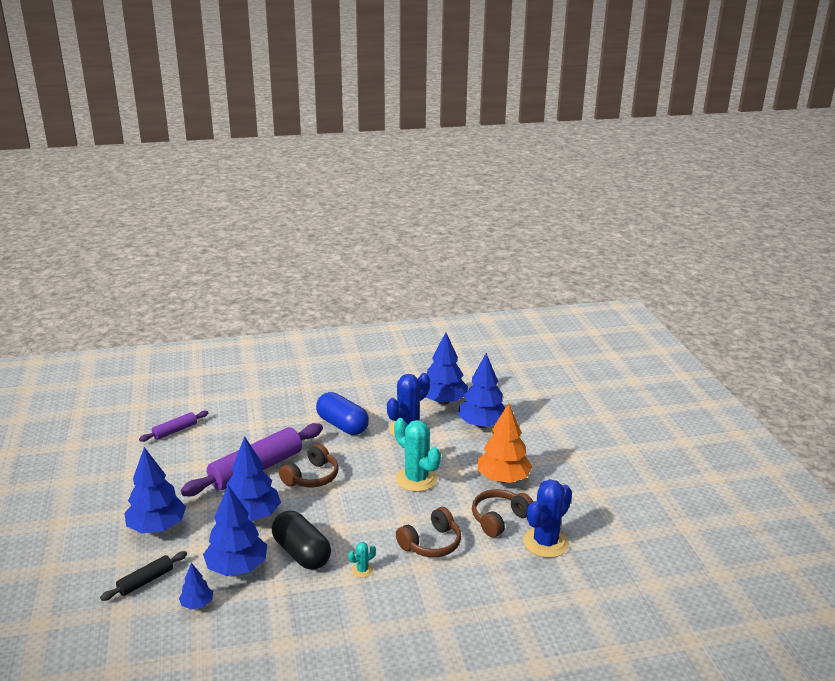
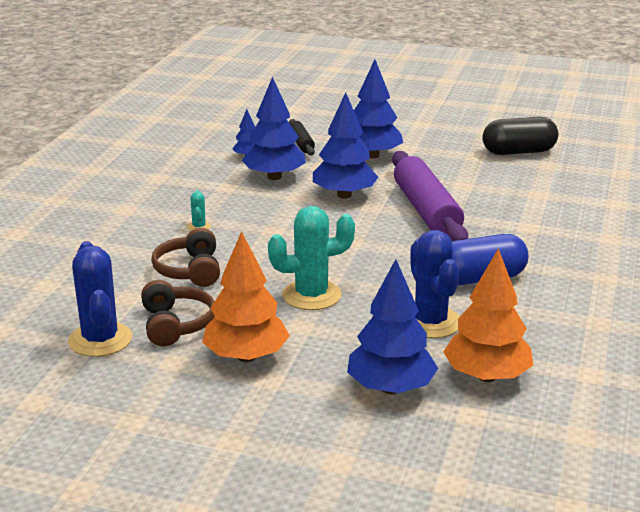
camera: 120 degrees right, 0 degrees up
purple rolling pin [139,411,208,442] -> none
black capsule [272,511,331,570] -> black capsule moved to [482,117,558,155]
brown headphones [279,444,339,487] -> none
blue tree [426,332,468,405] -> orange tree [443,248,533,382]

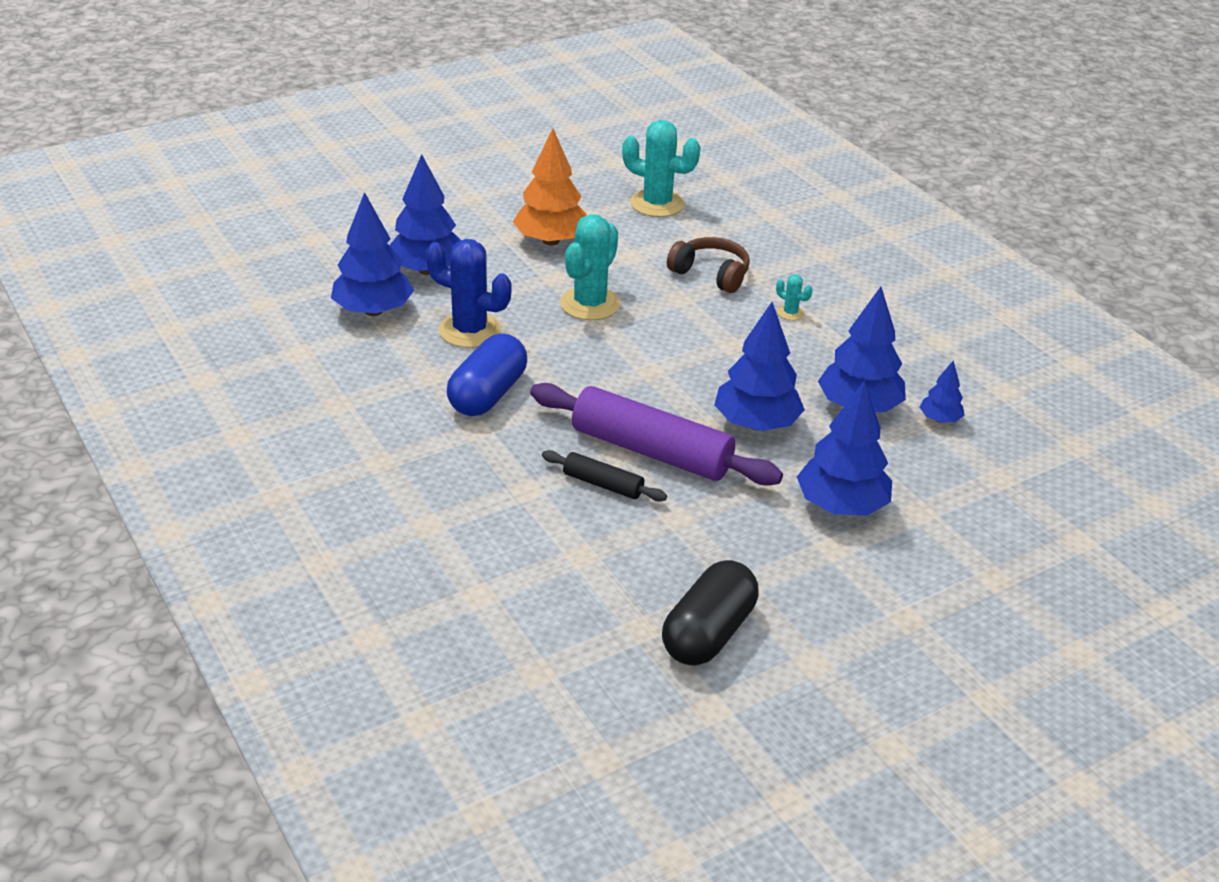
camera: 130 degrees right, 10 degrees up
blue cactus [68,241,132,357] -> turquoise cactus [622,120,701,217]
brown headphones [141,280,215,346] -> none
black rolling pin [289,119,315,156] -> black rolling pin moved to [542,450,667,501]
orange tree [443,248,533,382] -> blue tree [331,192,414,316]

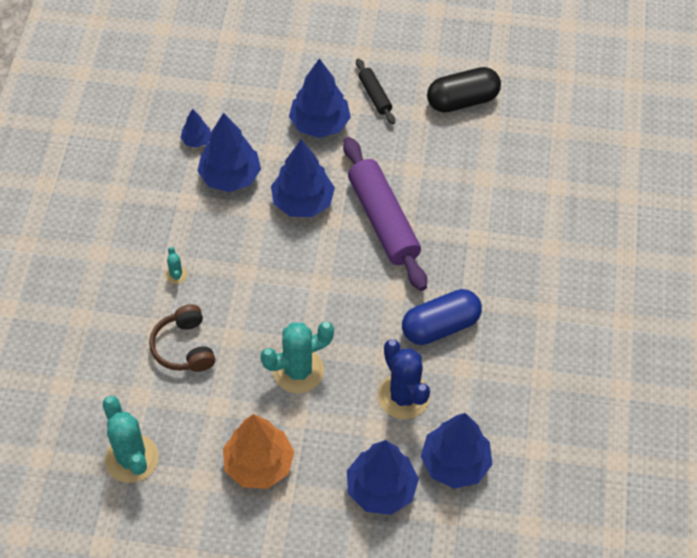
camera: 140 degrees left, 20 degrees up
black rolling pin [542,450,667,501] -> black rolling pin moved to [356,58,395,125]

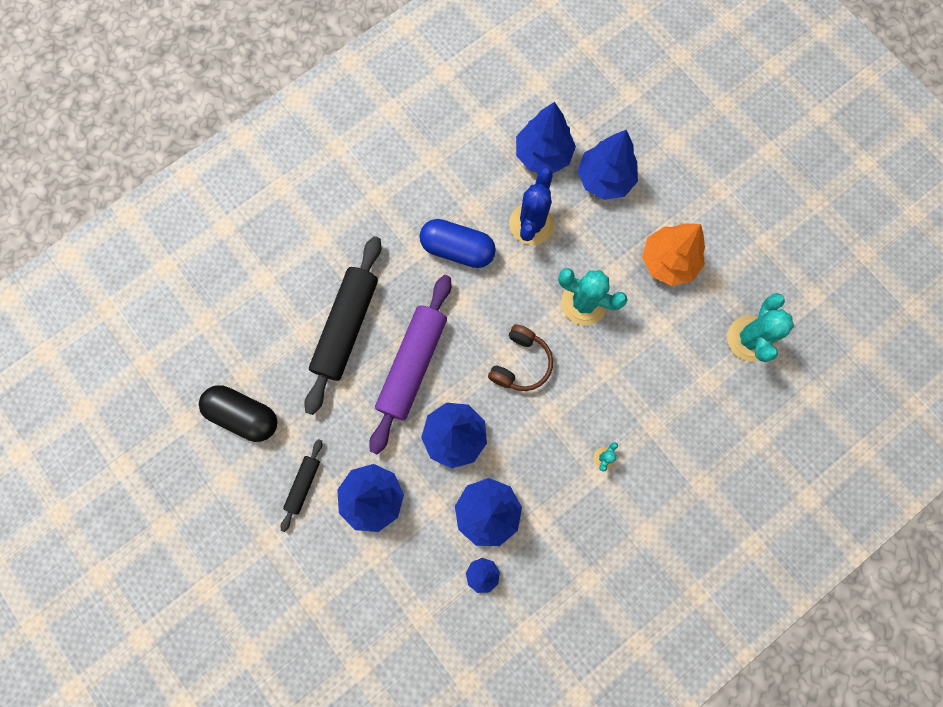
camera: 135 degrees left, 20 degrees up
brown headphones [149,304,215,372] -> brown headphones moved to [488,324,553,391]
none -> black rolling pin [304,236,382,415]

